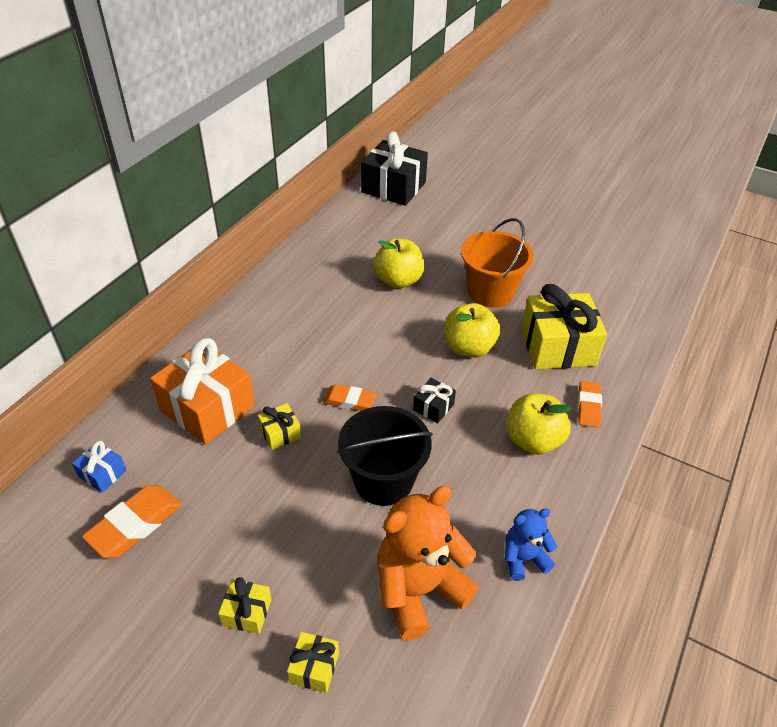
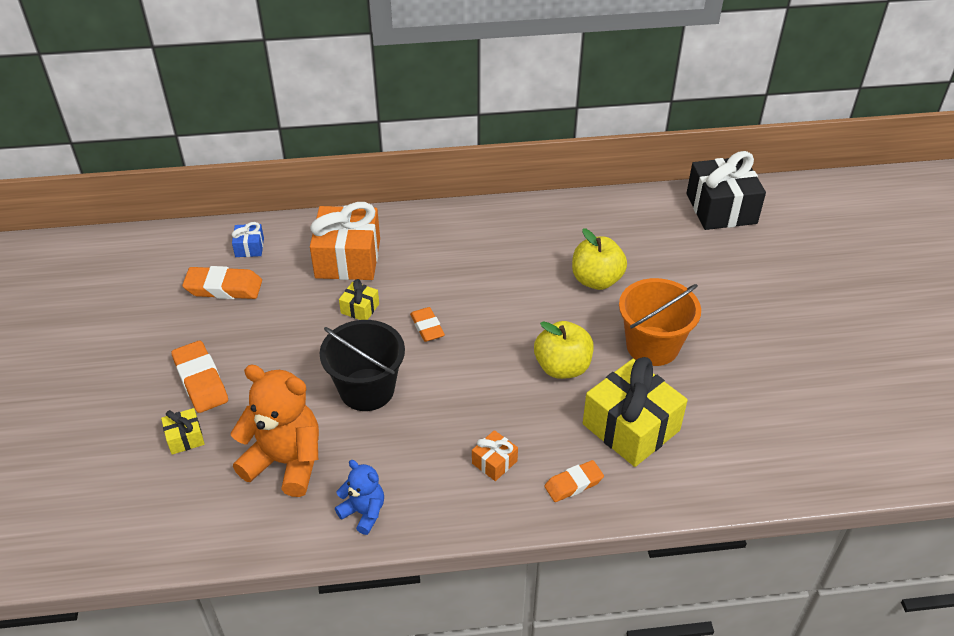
camera: 55 degrees right, 0 degrees up
yellow gift [218,577,272,634] -> orange eraser [172,341,228,413]
black gift [413,378,456,423] -> none
yellow apple [506,393,572,455] -> orange gift [472,430,518,481]

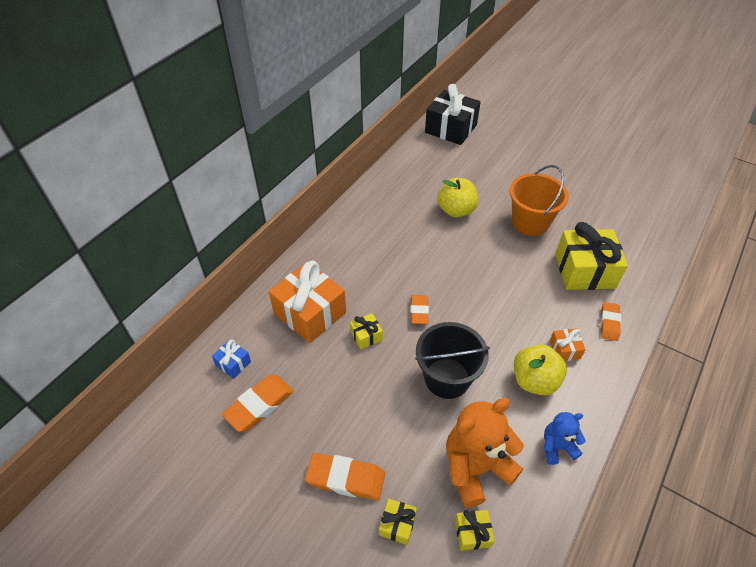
camera: 50 degrees left, 5 degrees up
orange eraser [410,307,445,342] -> orange eraser turned 75 degrees clockwise [411,295,429,324]
yellow apple [534,321,594,379] -> yellow apple moved to [514,344,567,395]
none -> yellow gift [455,510,495,551]

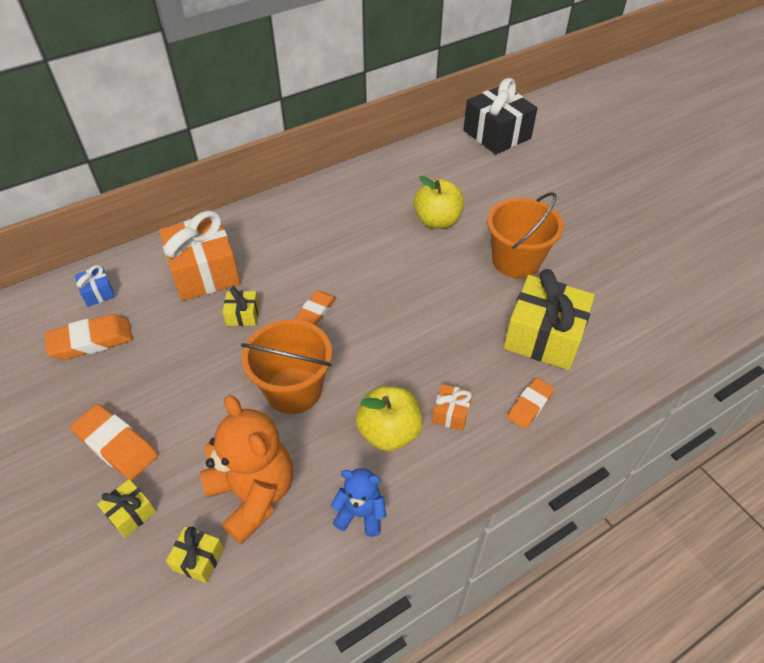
camera: 25 degrees right, 0 degrees up
black bucket [415,322,490,399] -> orange bucket [241,319,332,414]
orange teddy bear [446,398,524,508] -> orange teddy bear turned 60 degrees clockwise [200,395,293,544]

